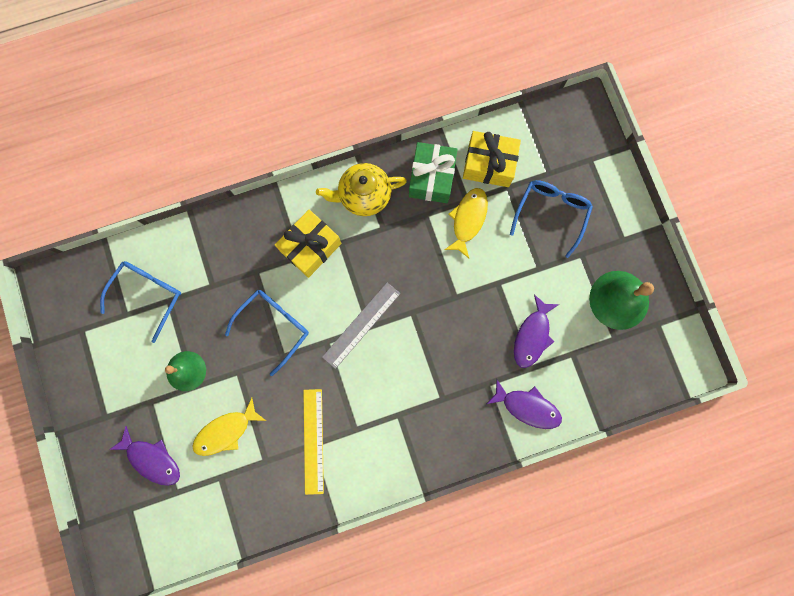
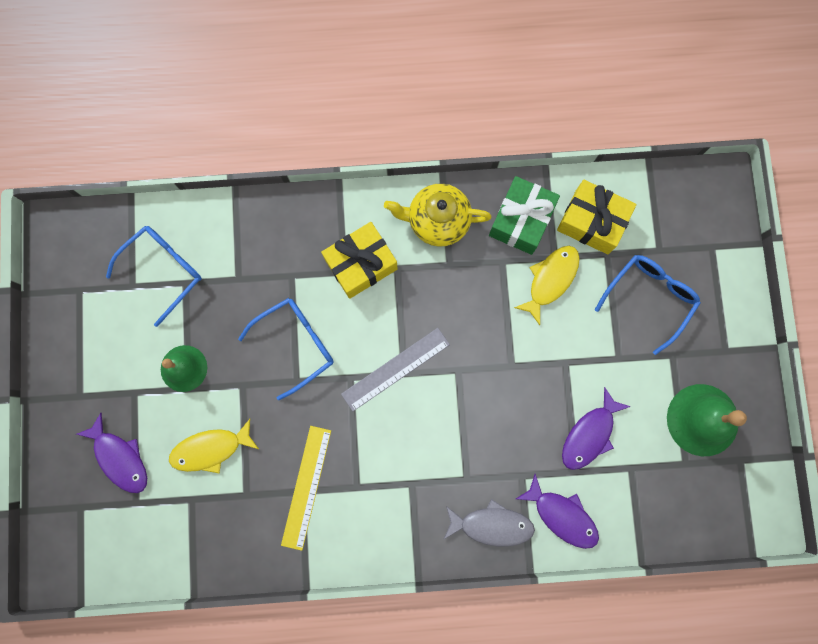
camera: 15 degrees right, 0 degrees up
none -> grey fish [444,499,535,547]

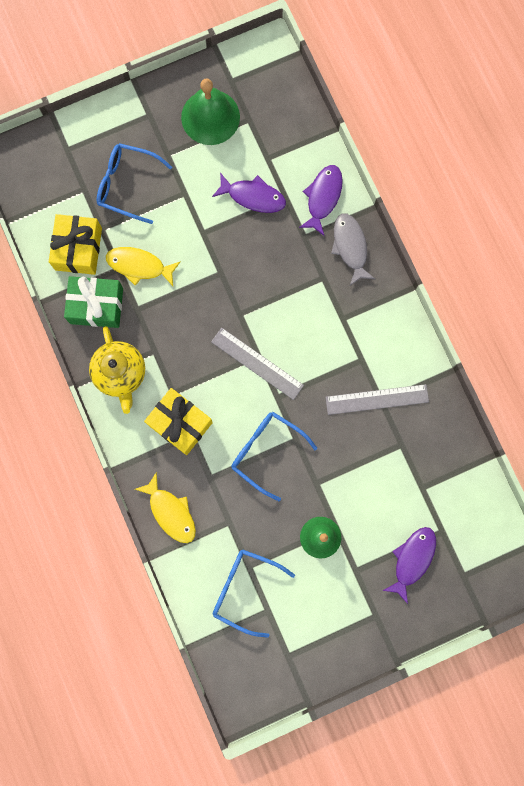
camera: 110 degrees left, 0 degrees up
yellow fish [169,419,259,473] -> yellow fish moved to [135,472,196,543]
yellow ruler [281,426,331,551] -> grey ruler [325,384,429,415]

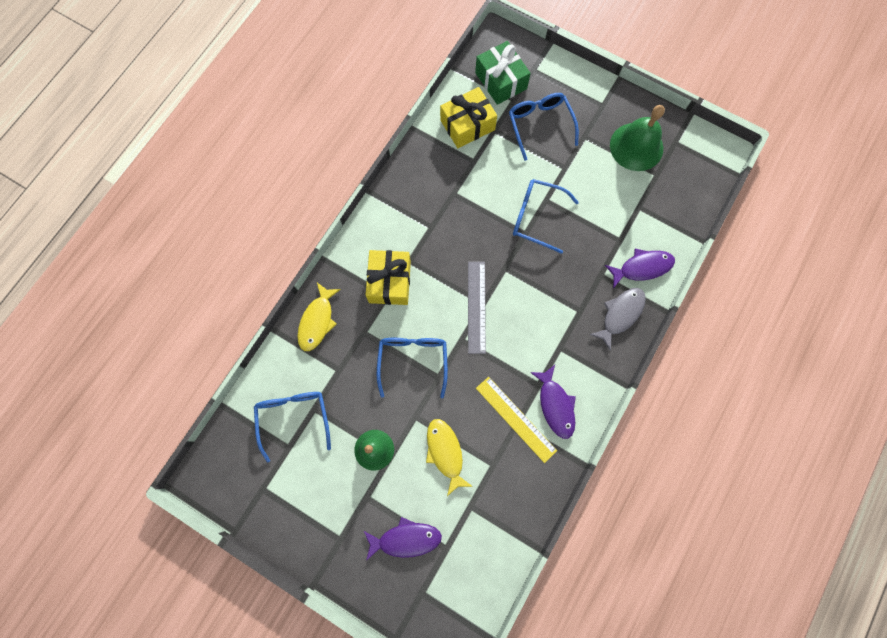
camera: 55 degrees right, 5 degrees down
green gift [64,276,123,328] -> green gift moved to [475,41,531,105]
yellow teapot [89,326,145,414] -> none
yellow fish [106,247,181,286] -> yellow fish moved to [426,419,473,496]
purple fish [212,173,286,213] -> purple fish moved to [530,365,576,439]
grey ruler [325,384,429,415] -> yellow ruler [476,377,557,463]
none -> blue glasses [513,179,579,254]

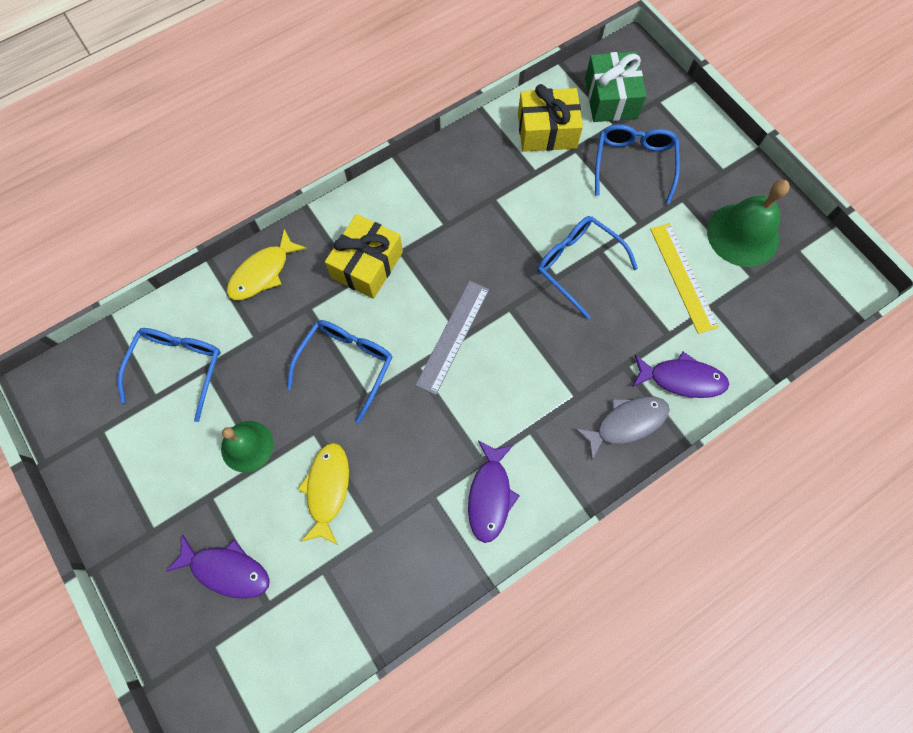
camera: 25 degrees right, 5 degrees down
yellow ruler [476,377,557,463] -> yellow ruler moved to [650,223,719,334]

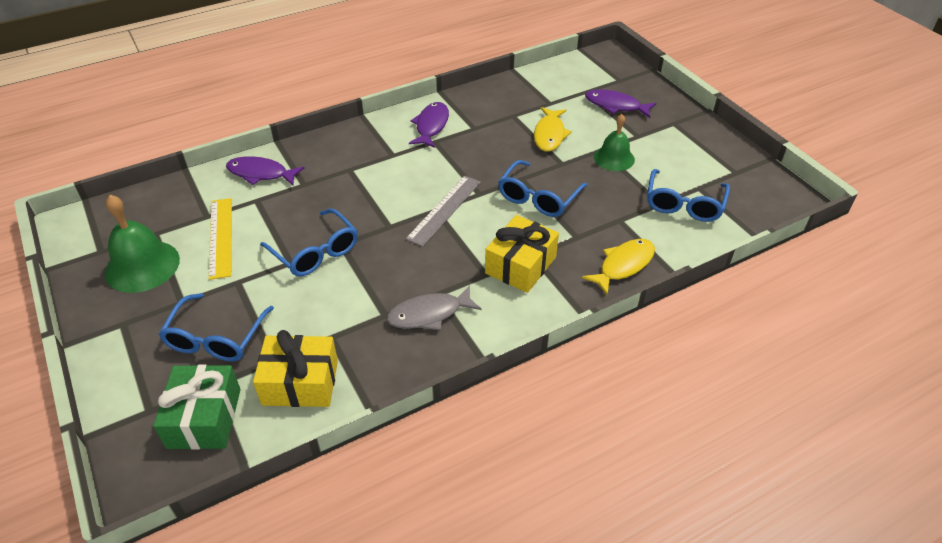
camera: 175 degrees left, 25 degrees down
grey fish [575,396,670,460] -> grey fish moved to [387,285,482,330]

